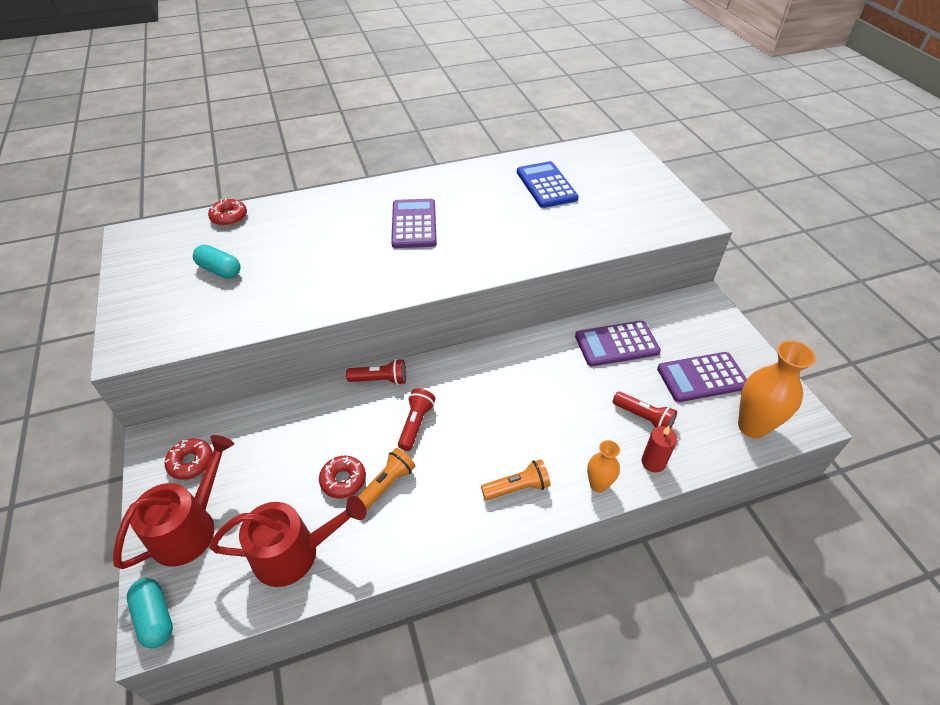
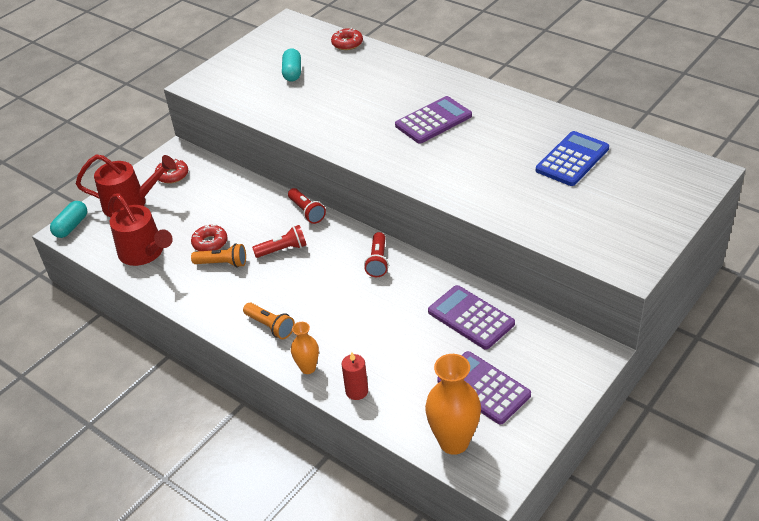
camera: 60 degrees right, 5 degrees down
red flashlight [613,392,677,429] -> red flashlight moved to [364,232,389,277]

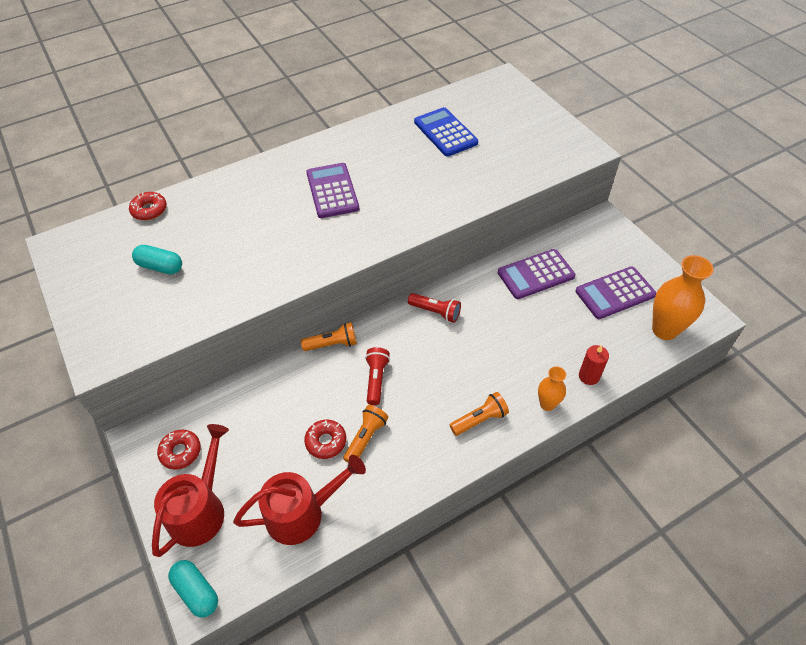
camera: 70 degrees left, 10 degrees up
red flashlight [288,188,326,224] -> orange flashlight [301,322,357,351]

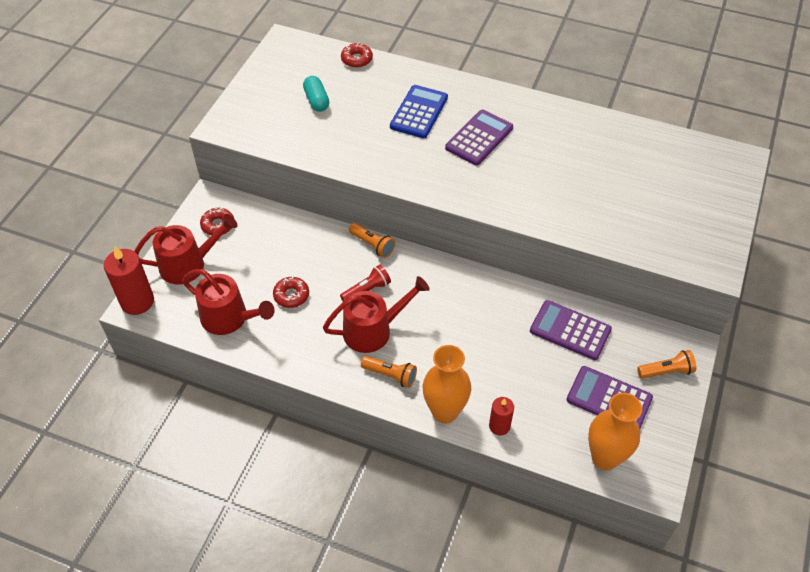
camera: 50 degrees right, 0 degrees up
turquoise capsule [168,560,218,617] -> red candle [104,246,154,315]
orange flashlight [343,405,388,463] -> orange flashlight moved to [637,350,696,379]
red flashlight [408,293,461,323] -> none
blue calculator [414,107,478,157] -> blue calculator moved to [390,85,448,138]
orange vase [538,366,566,411] -> orange vase [423,345,471,423], size x1.79
none -> red watering can [323,276,430,353]

